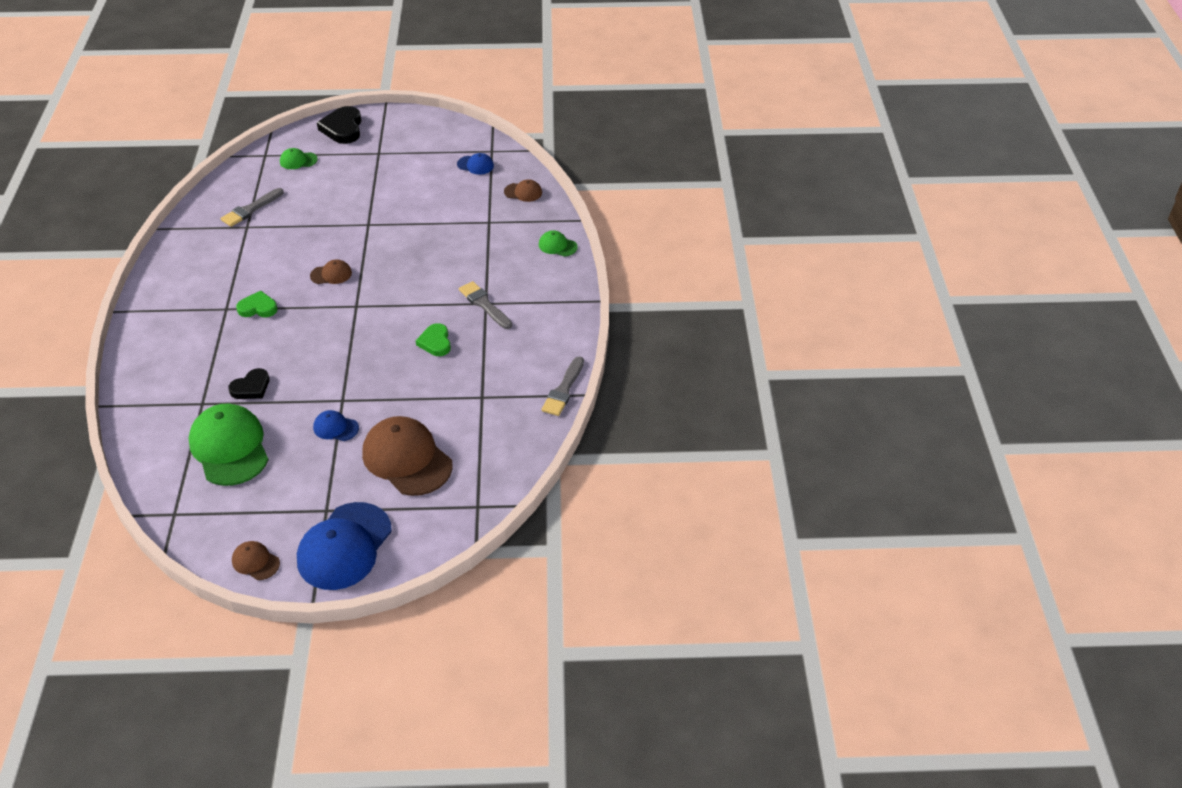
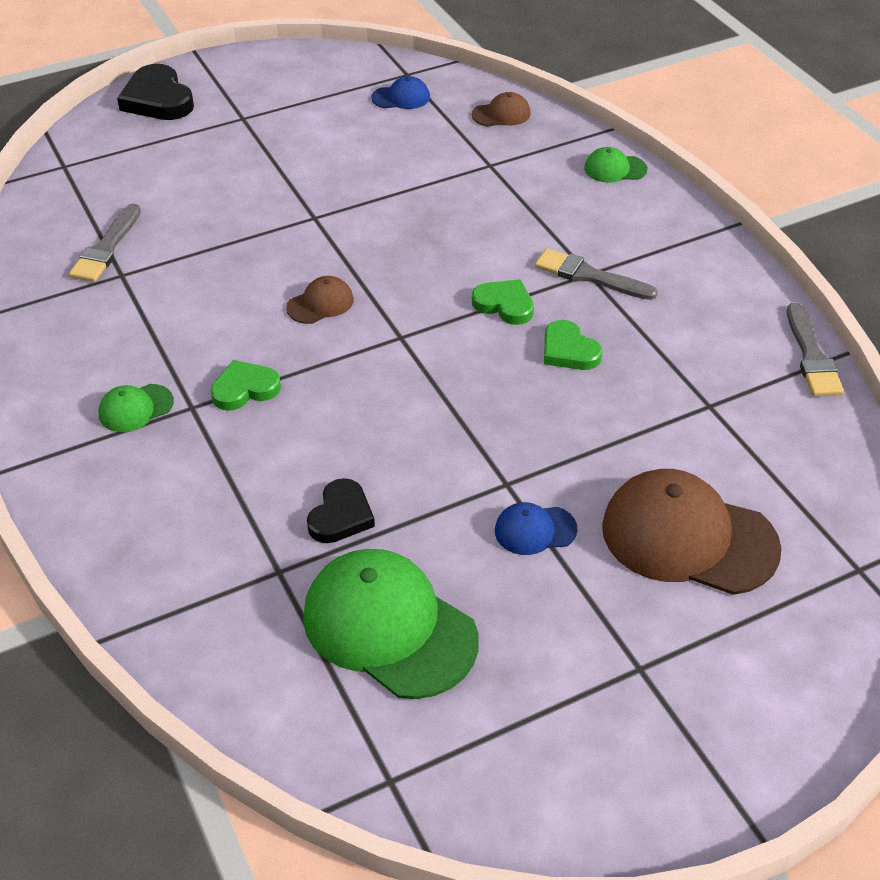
camera: 25 degrees left, 0 degrees up
brown cap [232,541,280,580] -> none
green cap [280,148,318,169] -> green cap moved to [98,384,174,432]
blue cap [297,502,392,590] -> none
none -> green heart [472,279,534,325]

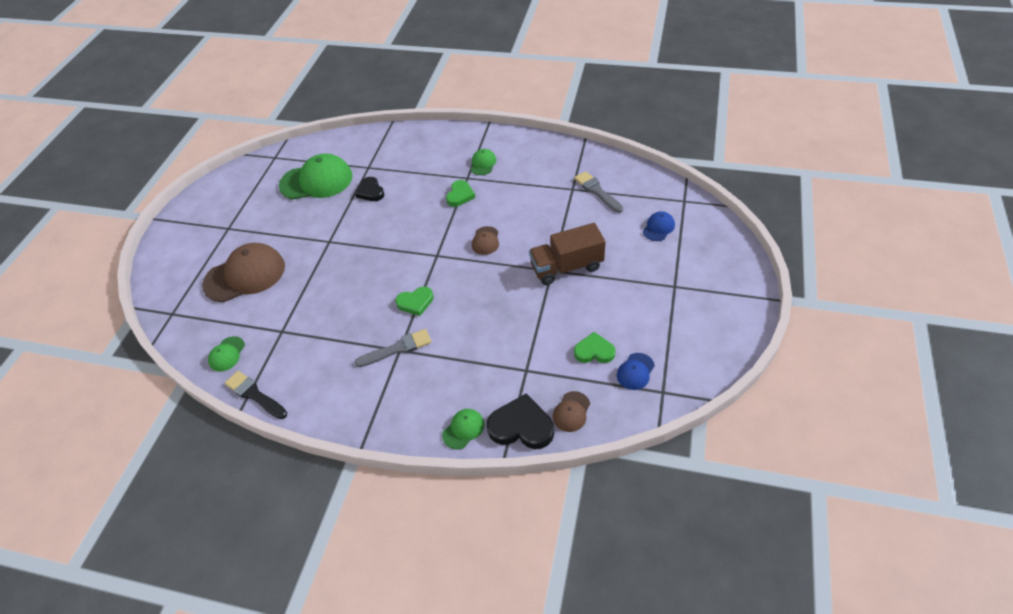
camera: 135 degrees right, 5 degrees up
black heart [117,64,194,120] -> black heart moved to [487,393,554,449]
blue cap [495,502,577,555] -> blue cap moved to [643,211,675,241]
green heart [544,320,603,370] -> green heart moved to [574,332,615,363]
grey brush [787,303,844,396] -> black brush [225,371,287,419]
none -> green cap [208,336,245,372]
none -> brown truck [529,223,605,285]

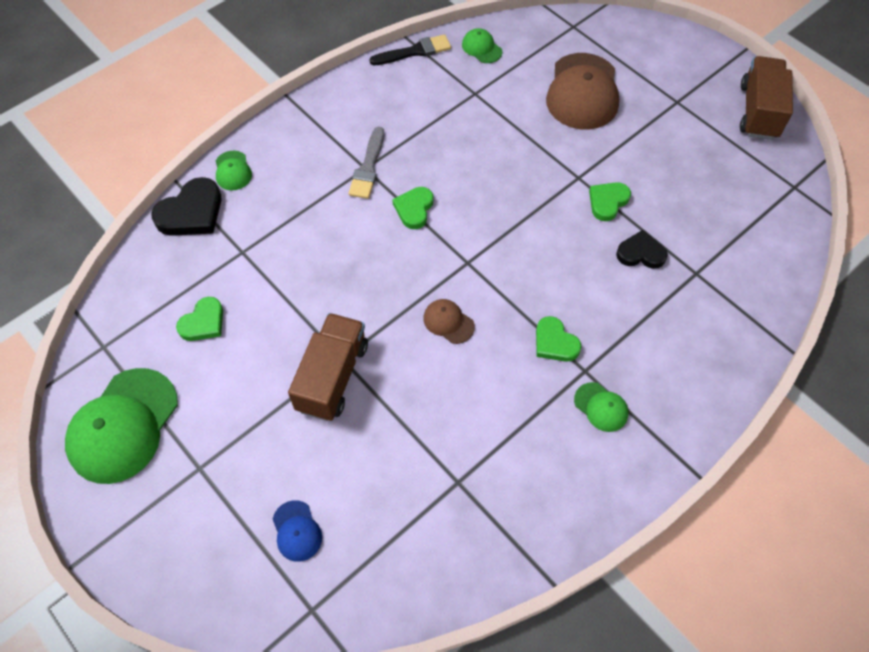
camera: 120 degrees right, 10 degrees up
green cap [279,153,353,200] -> green cap moved to [65,368,178,484]
brown cap [553,391,590,432] -> none
grey brush [574,171,623,213] -> none
blue cap [617,353,655,390] -> none
none -> green heart [589,182,631,221]
none -> brown truck [740,56,793,140]

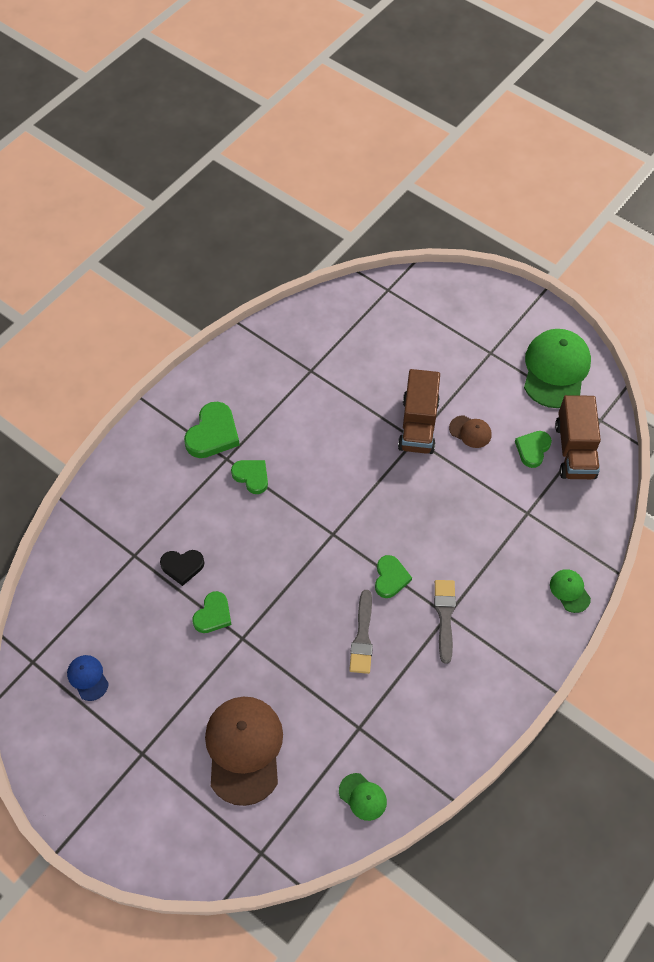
camera: 170 degrees right, 0 degrees up
black heart [151,177,222,236] -> none
blue cap [273,500,322,562] -> blue cap moved to [67,655,109,701]
black brush [369,34,451,65] -> none
brown cap [423,299,475,344] -> brown cap moved to [449,415,492,448]
green cap [574,382,629,432] -> green heart [184,402,240,458]
brown truck [740,56,793,140] -> brown truck moved to [555,395,601,479]
none -> grey brush [349,590,373,674]

